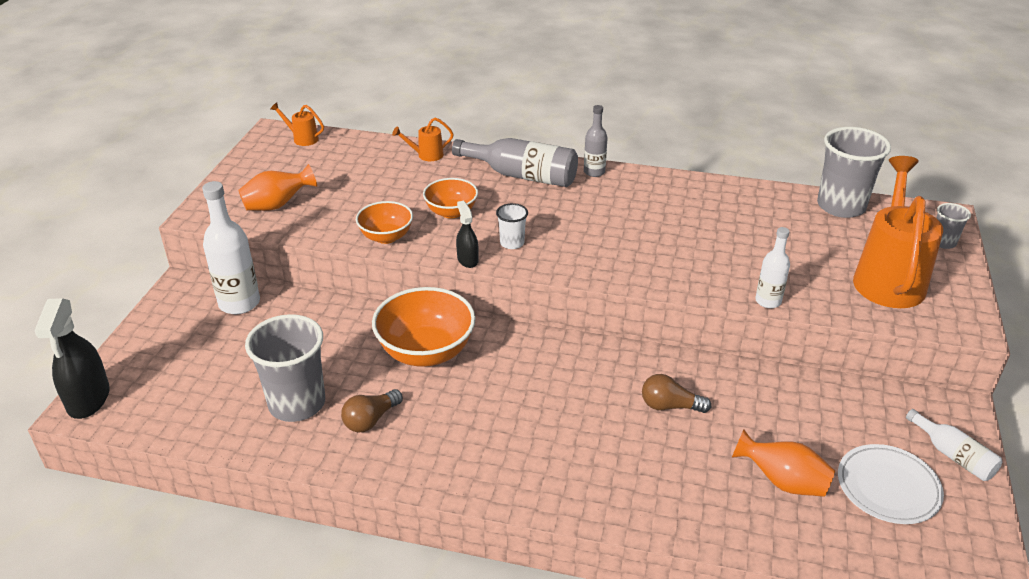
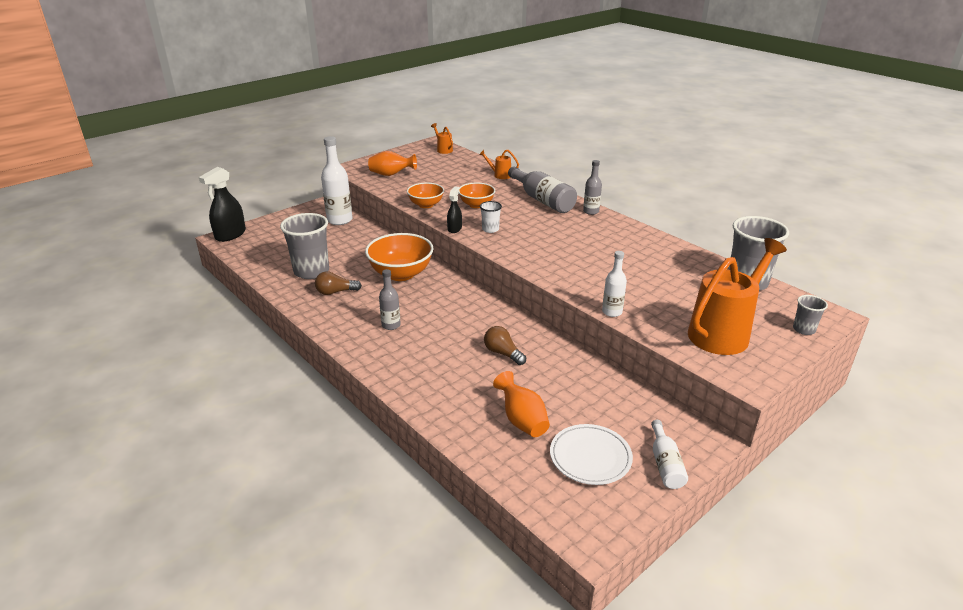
camera: 35 degrees right, 5 degrees down
none -> grey bottle [379,269,401,330]

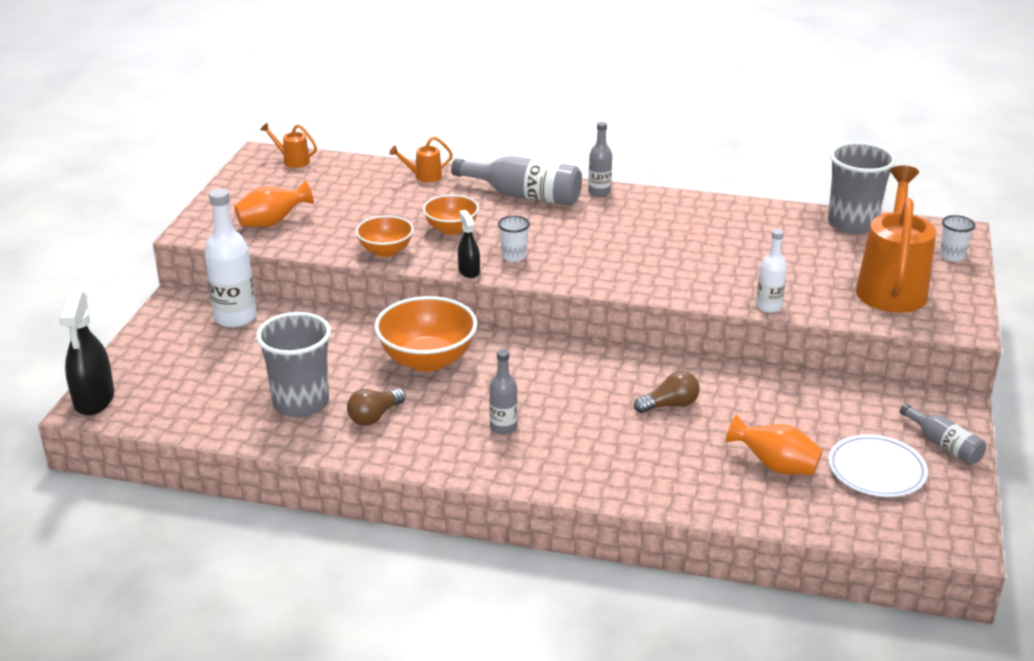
camera: 35 degrees left, 0 degrees up
brown light bulb [484,326,526,365] -> brown light bulb turned 150 degrees clockwise [634,371,700,413]
white bottle [651,420,688,489] -> grey bottle [900,404,986,465]
grey cup [793,295,828,335] -> white cup [940,215,975,262]

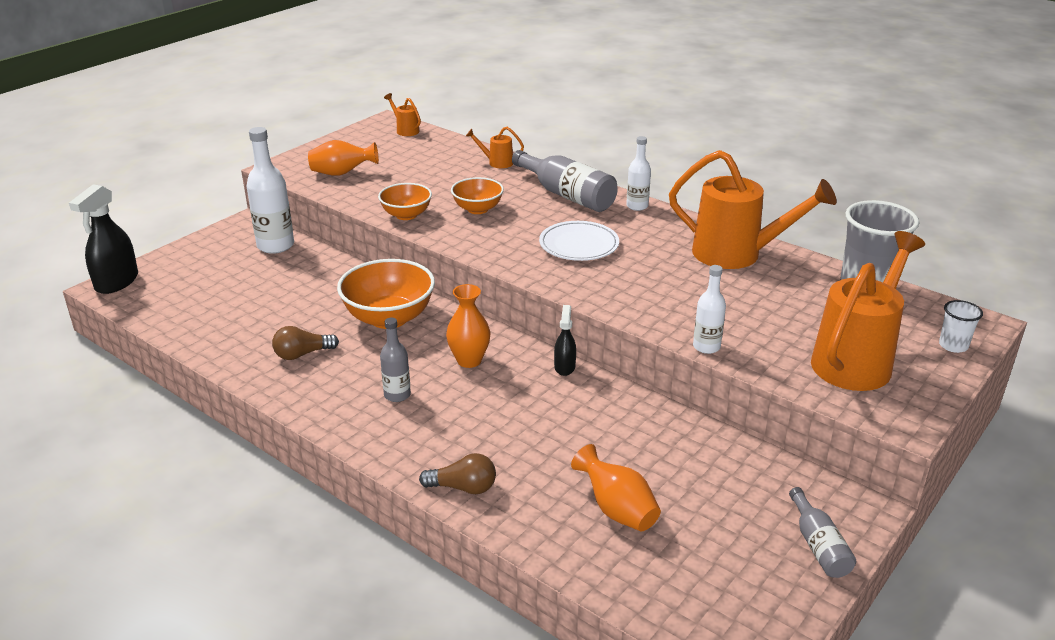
camera: 25 degrees right, 0 degrees up
grey cup [256,312,331,417] -> none
black spray bottle [458,210,480,278] -> black spray bottle moved to [554,305,576,376]
white cup [498,216,530,262] -> none
grey bottle [588,122,612,197] -> white bottle [626,136,651,211]
brown light bulb [634,371,700,413] -> brown light bulb moved to [419,453,496,494]
white plate [828,434,928,497] -> white plate moved to [539,221,619,261]
none -> orange vase [446,284,491,368]
none -> orange watering can [669,150,837,269]

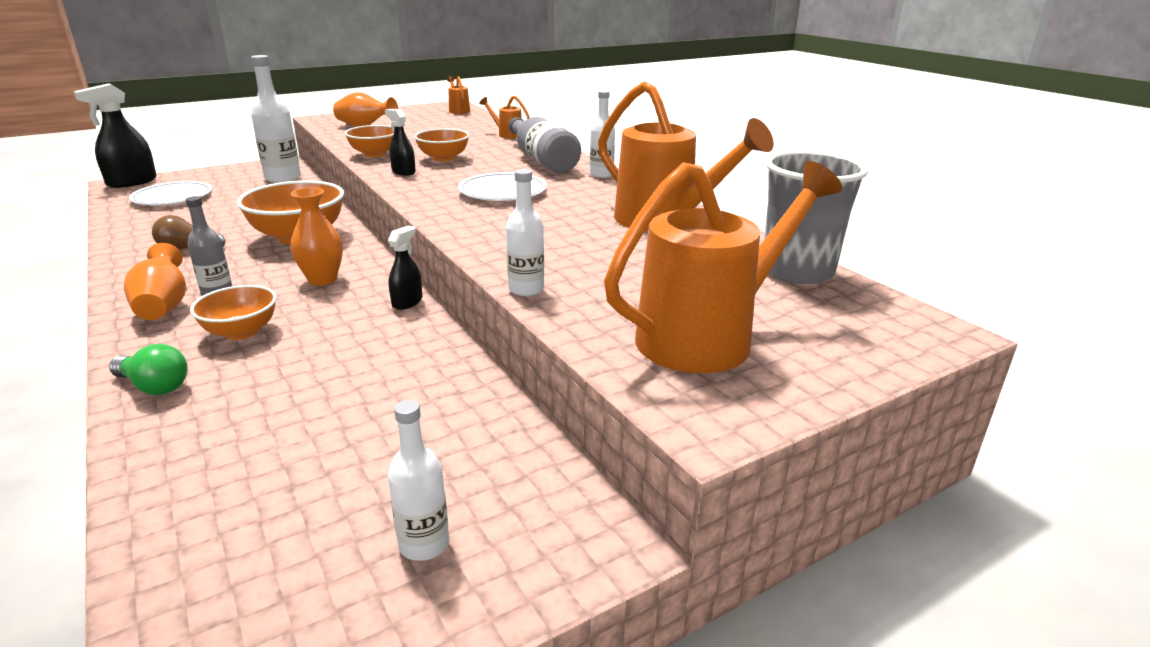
camera: 20 degrees right, 5 degrees down
brown light bulb [419,453,496,494] -> green light bulb [109,344,188,395]
orange vase [571,444,661,531] -> orange vase moved to [124,243,186,320]
grey bottle [789,487,856,578] -> none
white cup [939,300,983,353] -> none
none -> white plate [129,181,212,205]
none -> orange bowl [190,285,277,340]
none -> black spray bottle [385,109,416,175]
none -> white bottle [388,400,449,561]

